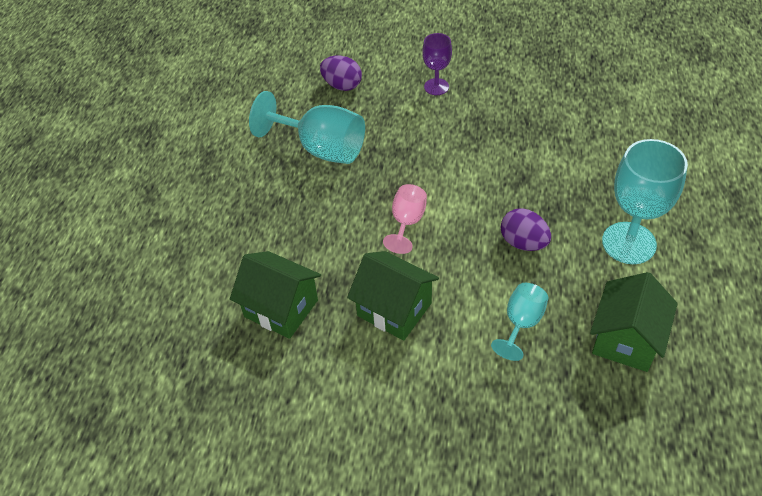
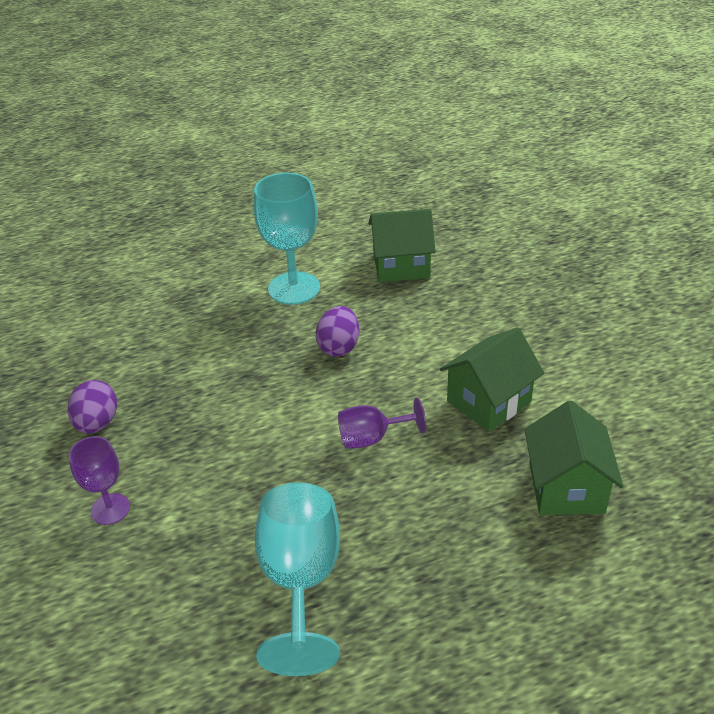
camera: 120 degrees left, 10 degrees down
purple egg [320,55,362,91] -> purple egg moved to [68,380,117,434]
green house [347,251,439,341] -> green house turned 45 degrees clockwise [440,327,544,432]
pink goblet [383,184,427,254] -> purple goblet [338,398,426,449]
turquoise goblet [491,283,548,361] -> none

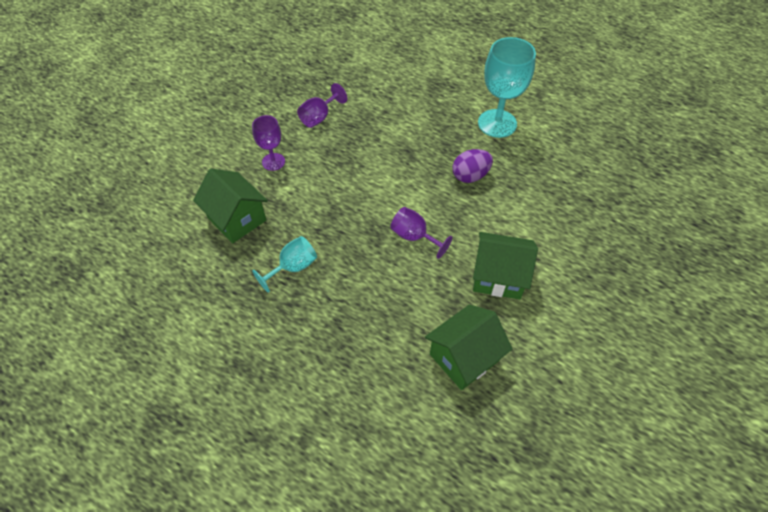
camera: 50 degrees right, 15 degrees up
purple egg [68,380,117,434] -> purple goblet [297,83,347,128]
turquoise goblet [255,482,340,676] -> turquoise goblet [252,236,317,293], size x0.57
green house [368,209,436,282] -> green house moved to [193,169,268,243]

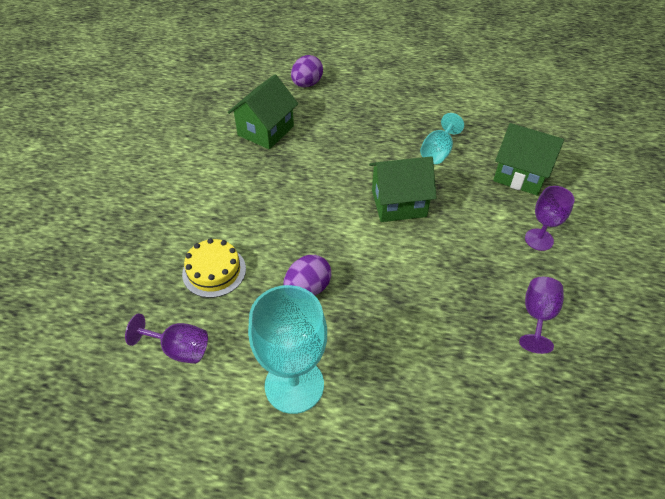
camera: 160 degrees right, 5 degrees down
purple goblet [390,207,453,259] -> purple goblet moved to [125,314,208,364]
green house [473,232,538,299] -> green house moved to [369,156,437,222]
none -> yellow cake [182,238,246,298]
none -> purple egg [291,55,323,87]

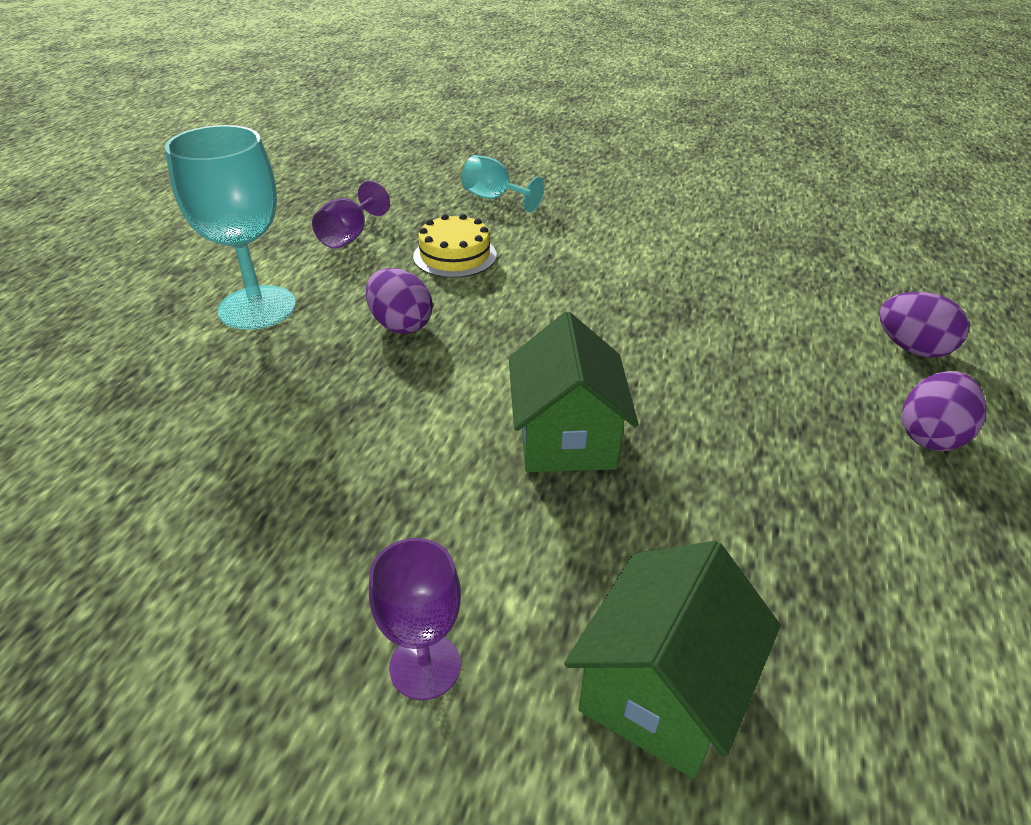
camera: 95 degrees right, 10 degrees down
green house [228,75,298,149] -> none
turquoise goblet [420,113,464,164] -> turquoise goblet moved to [461,155,545,212]
purple goblet [519,277,564,354] -> none
none -> purple egg [902,371,987,451]

